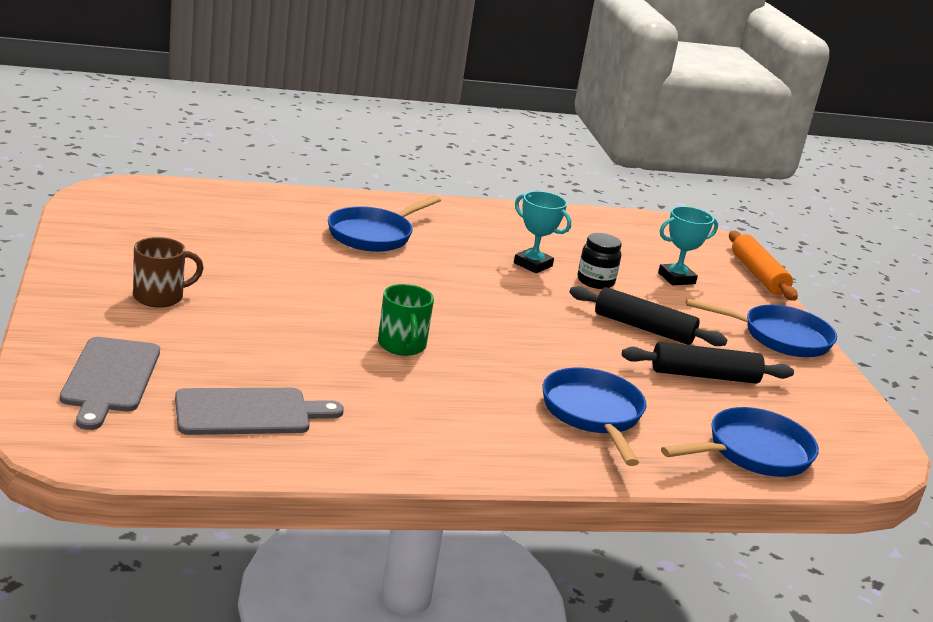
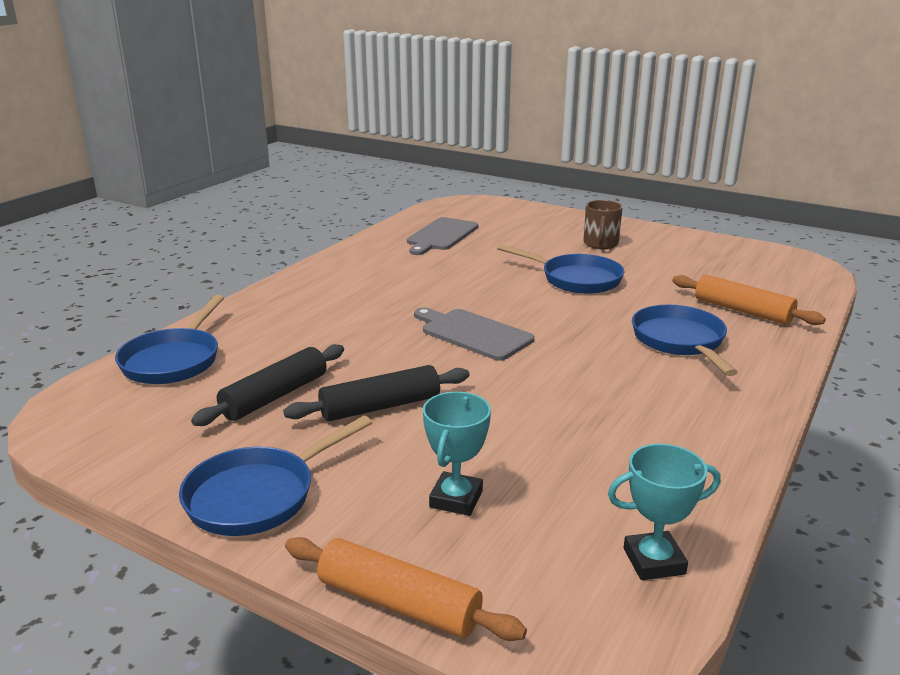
camera: 135 degrees right, 0 degrees up
grey cutting board [60,337,160,430] -> grey cutting board moved to [414,308,534,361]
green mug [378,284,434,356] -> none
turquoise trophy [514,191,571,273] -> turquoise trophy moved to [608,444,721,580]
blue pan [542,368,646,466] -> blue pan moved to [497,244,625,294]
black jar [578,233,622,289] -> none
none -> orange rolling pin [673,274,826,325]

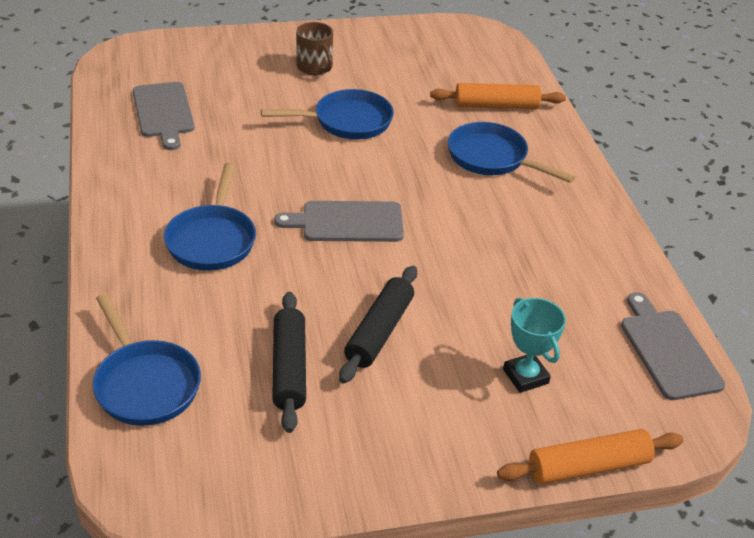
camera: 45 degrees left, 15 degrees up
blue pan [179,416,372,536] -> blue pan moved to [164,162,256,271]
turquoise trophy [608,444,721,580] -> grey cutting board [621,292,725,400]

